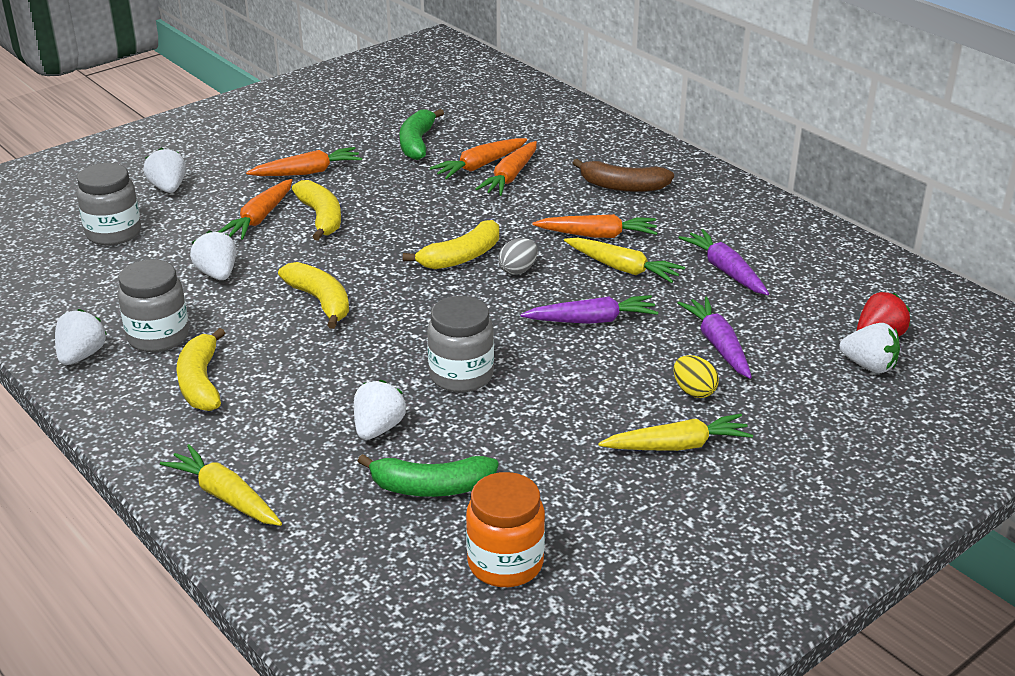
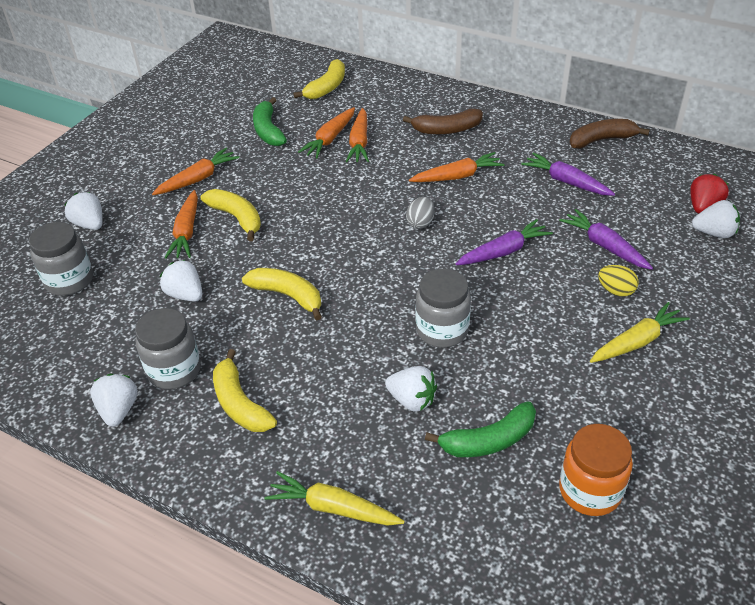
camera: 20 degrees left, 10 degrees up
white strawberry [354,380,406,440] -> white strawberry turned 120 degrees clockwise [385,366,437,411]
yellow banana [403,220,499,269] -> yellow banana moved to [293,59,345,99]
yellow carrot [564,238,685,283] -> none
none -> brown banana [569,119,650,149]

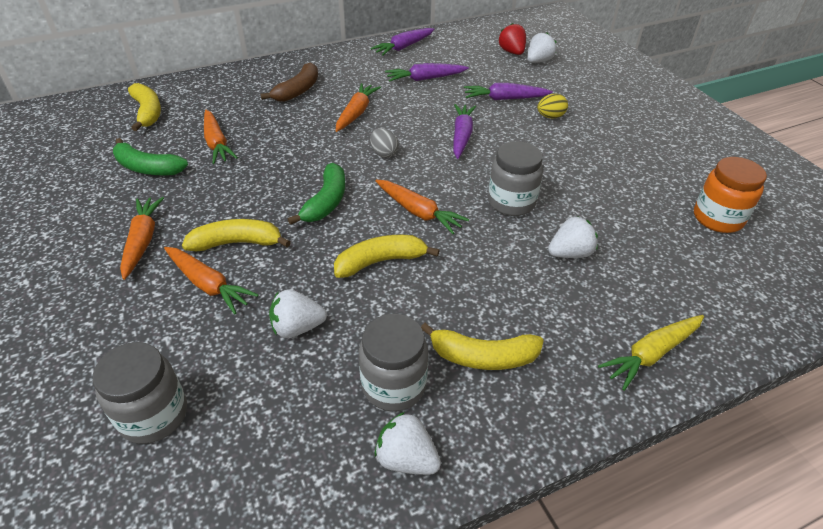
camera: 55 degrees left, 0 degrees up
white strawberry [64,192,103,230] -> none
orange carrot [346,108,369,162] -> orange carrot moved to [375,180,469,234]
green banana [425,401,536,457] -> green banana moved to [288,163,345,225]
brown banana [569,119,650,149] -> purple carrot [370,28,434,56]
yellow carrot [590,302,690,363] -> none

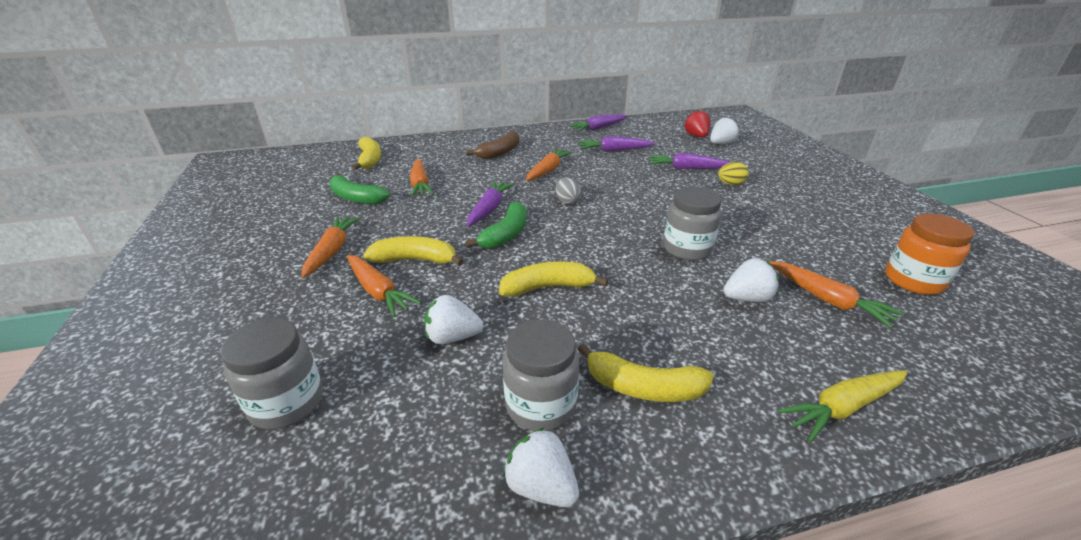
camera: 10 degrees right, 10 degrees down
orange carrot [375,180,469,234] -> orange carrot moved to [769,261,904,328]
purple carrot [453,104,476,159] -> purple carrot moved to [467,181,514,227]

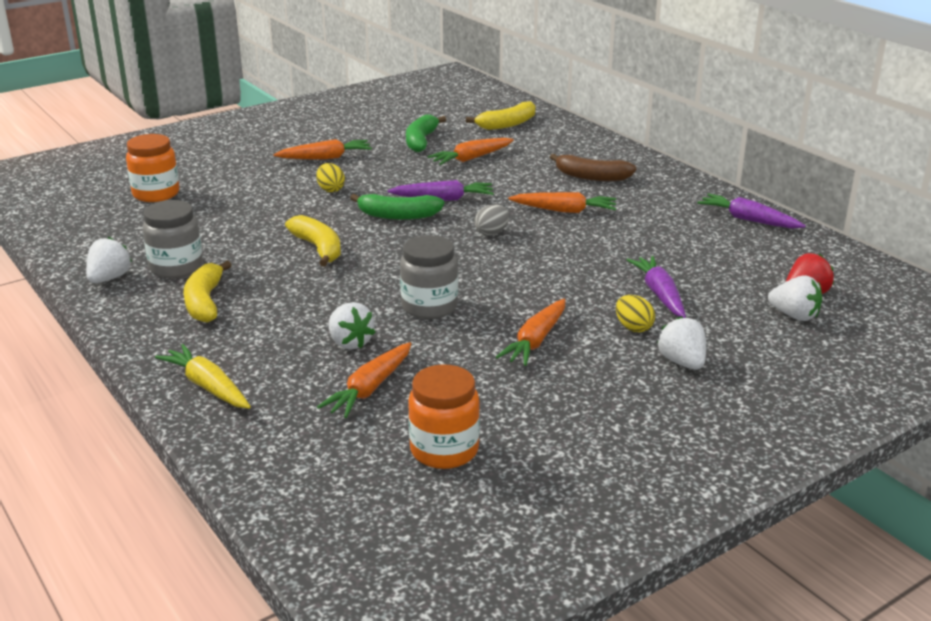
camera: 70 degrees right, 5 degrees down
grey jar [221,318,323,430] -> orange jar [126,134,180,202]
orange carrot [347,255,421,317] -> orange carrot moved to [496,299,565,366]
yellow banana [363,236,464,266] -> yellow egg [316,163,345,192]
white strawberry [424,295,483,344] -> white strawberry moved to [657,316,706,370]
purple carrot [579,136,655,152] -> none

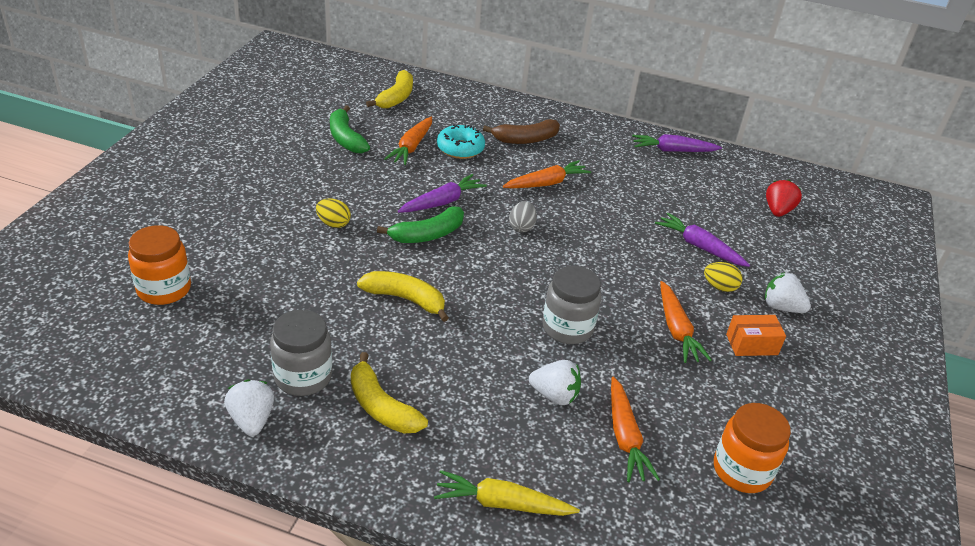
camera: 40 degrees left, 10 degrees up
orange carrot [273,139,372,160] -> none
white strawberry [768,276,822,321] -> none
none -> turquoise donut [437,124,485,159]
none -> orange box [726,315,786,356]

